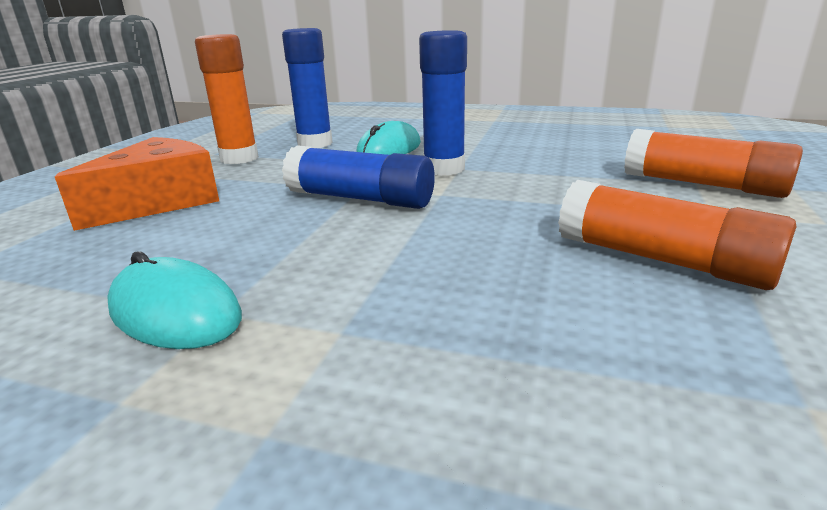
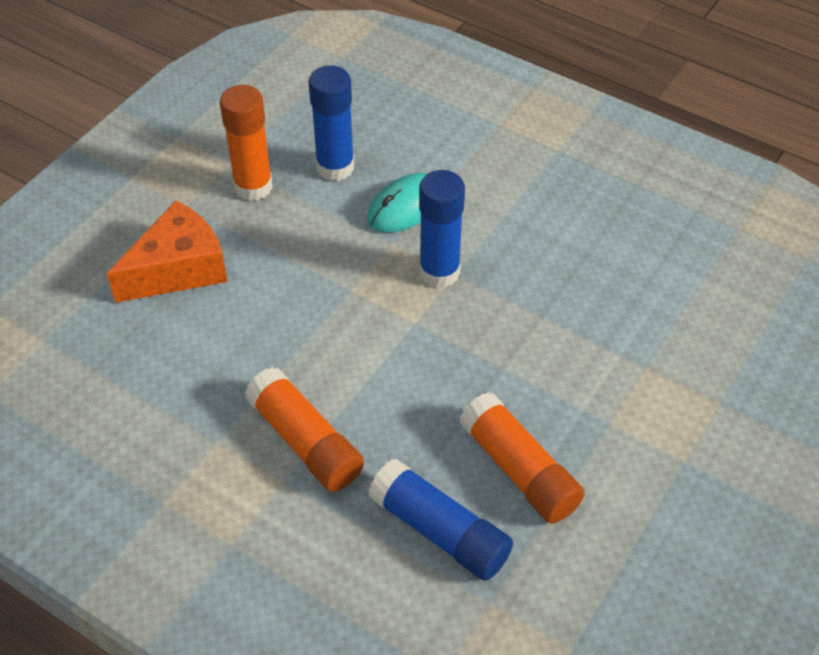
camera: 15 degrees right, 25 degrees up
turquoise mouse [107,251,242,349] -> none
blue glue stick [282,145,435,209] -> blue glue stick moved to [368,459,513,581]
orange glue stick [624,129,803,198] -> orange glue stick moved to [245,367,364,492]

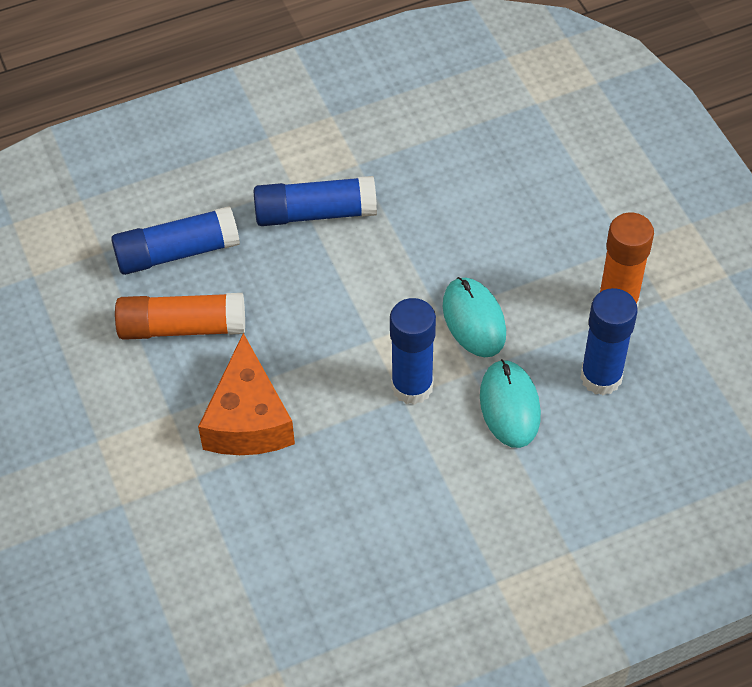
camera: 125 degrees right, 5 degrees up
orange cheese [107,201,227,303] -> orange cheese moved to [198,333,295,455]
orange glue stick [245,367,364,492] -> blue glue stick [253,176,377,226]
none -> turquoise mouse [443,277,506,357]

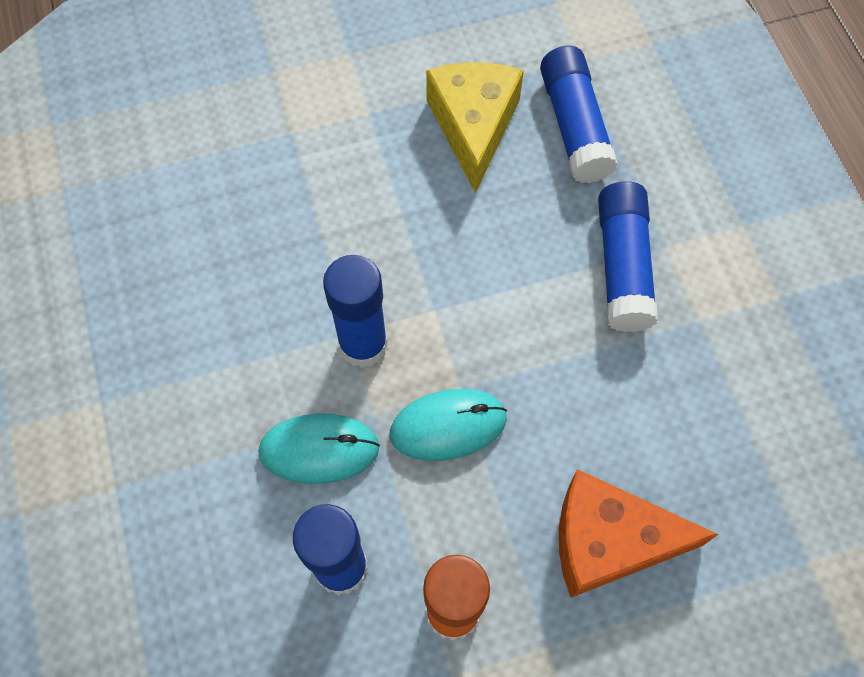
camera: 95 degrees right, 10 degrees up
orange glue stick [115,293,245,340] -> yellow cheese [426,62,524,194]
orange cheese [198,333,295,455] -> orange cheese moved to [559,469,719,598]

